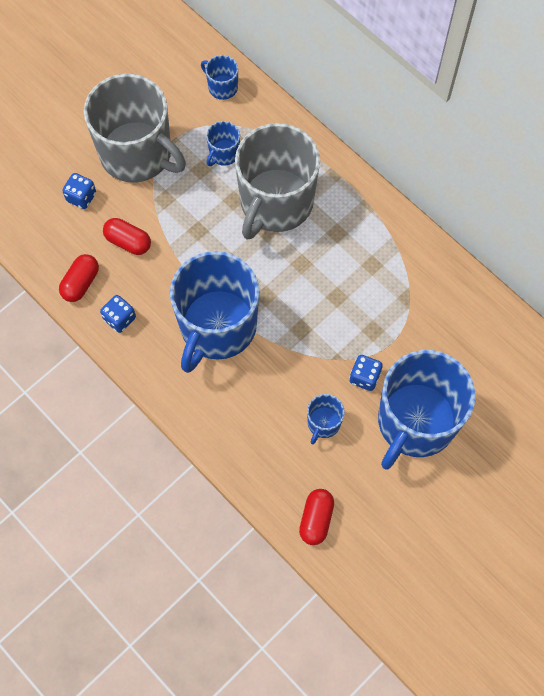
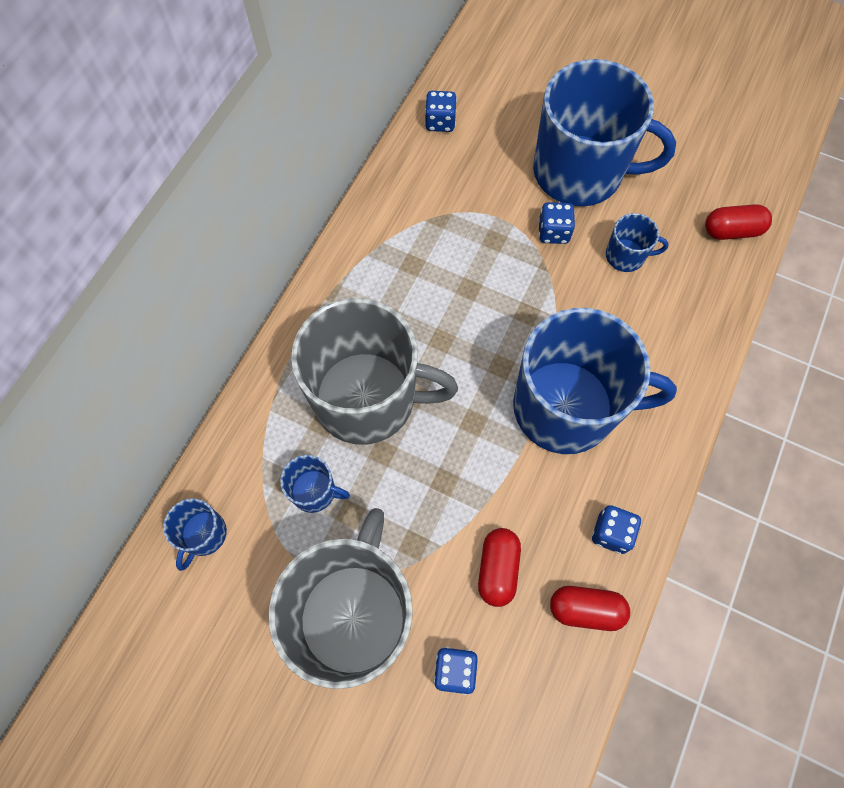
camera: 110 degrees left, 0 degrees up
none -> blue dice [425,91,457,132]

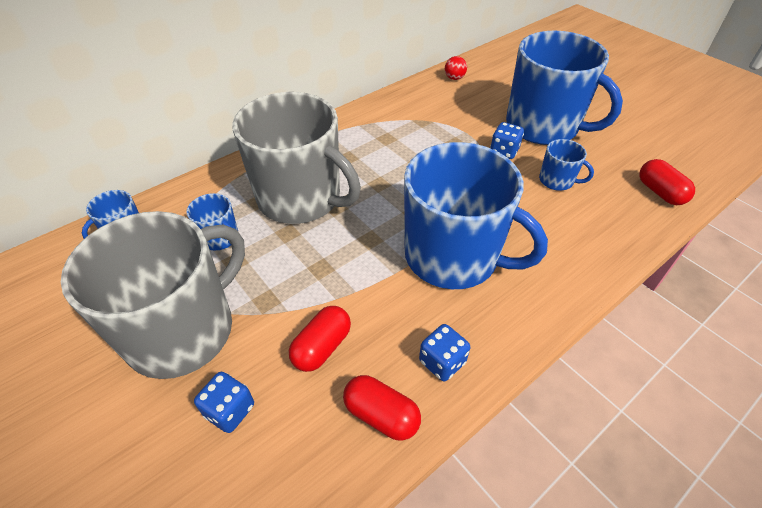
camera: 25 degrees right, 20 degrees down
blue dice [425,91,457,132] -> red ball [445,56,467,80]
red capsule [705,204,772,240] -> red capsule turned 45 degrees clockwise [639,159,695,205]

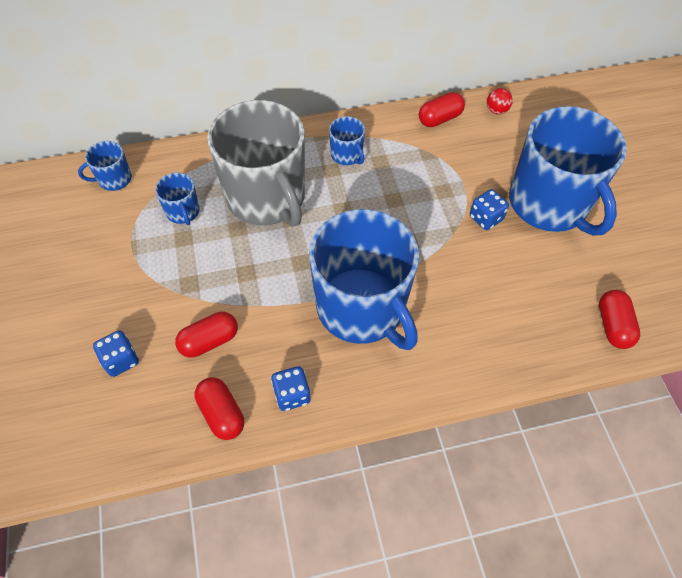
camera: 25 degrees right, 10 degrees up
grey mug [61,211,245,379] -> none
blue mug [539,139,594,191] -> blue mug moved to [329,116,365,165]
none -> red capsule [419,92,465,127]

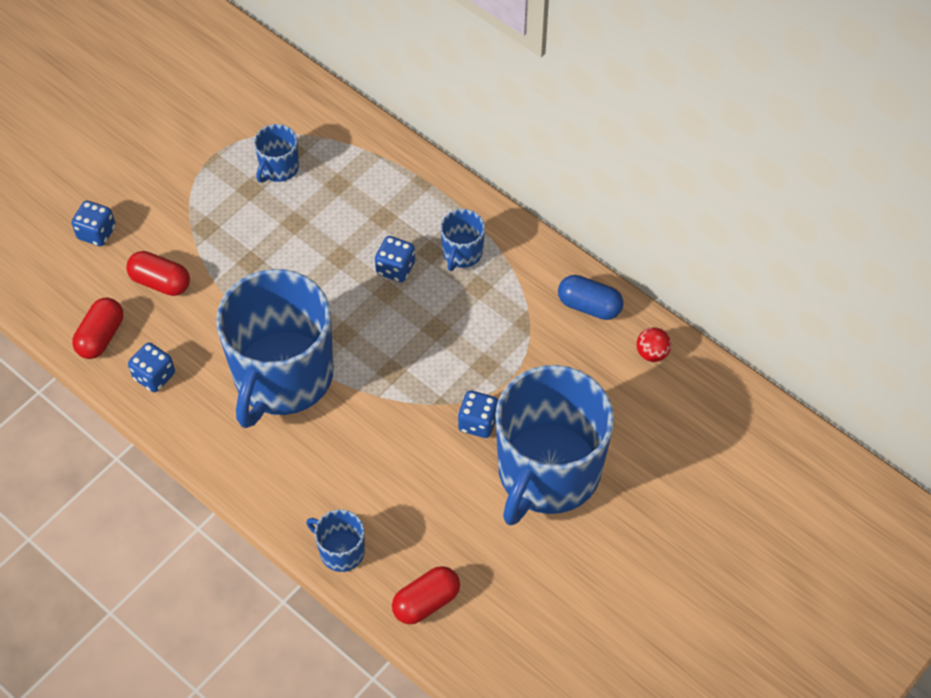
camera: 55 degrees right, 0 degrees up
blue mug [78,141,132,191] -> blue mug moved to [306,510,365,572]
grey mug [207,100,305,227] -> none
red capsule [419,92,465,127] -> blue capsule [558,275,624,320]
none -> blue dice [375,236,415,282]

